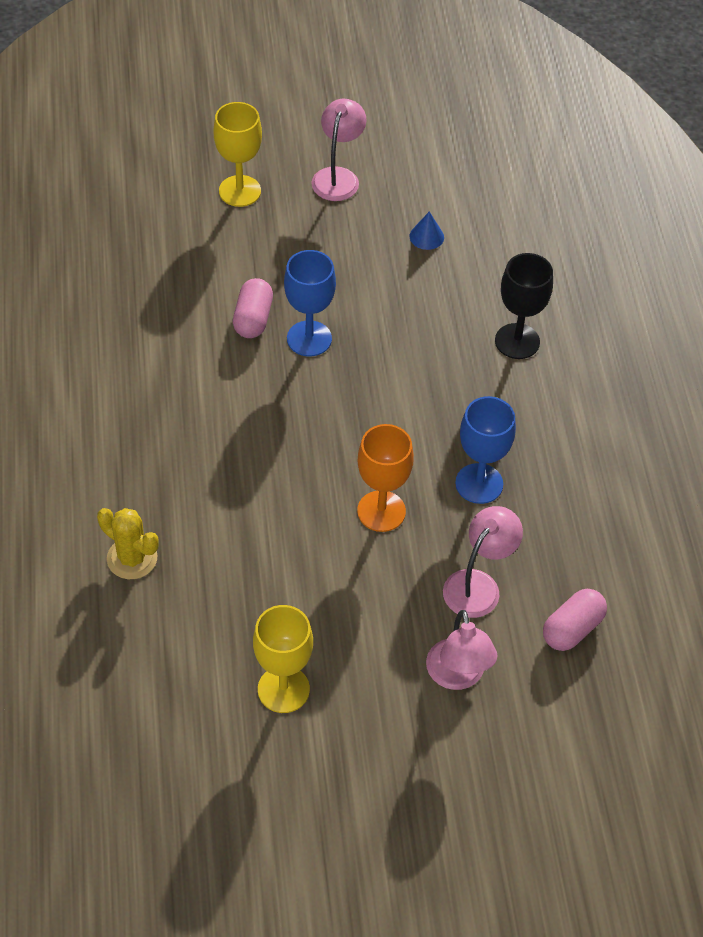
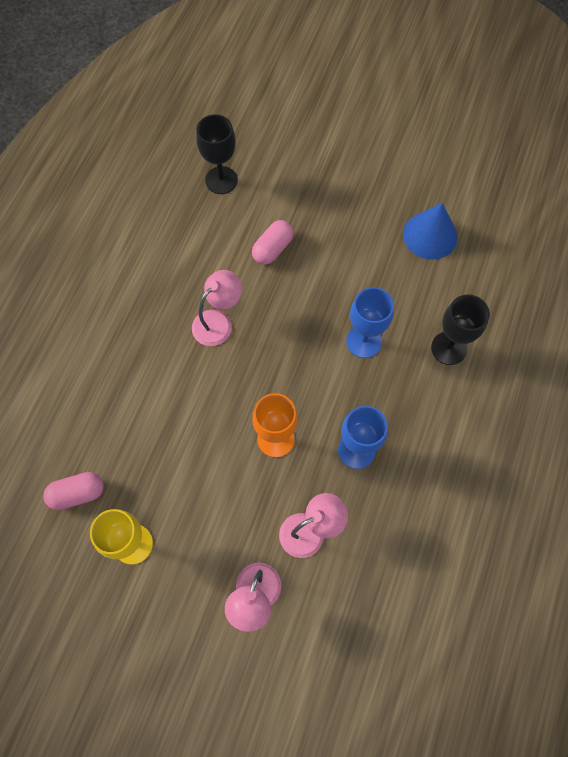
camera: 30 degrees right, 15 degrees up
yellow cactus [97,508,159,579] -> none
yellow goblet [214,102,262,207] -> none
blue goblet [284,250,336,356] -> blue goblet moved to [346,287,394,358]
pink lamp [311,99,367,201] -> pink lamp moved to [192,270,242,346]
blue cone [409,212,444,250] -> blue cone [403,203,458,260], size x2.01
pink capsule [543,589,607,651] -> pink capsule moved to [43,472,104,510]
none -> black goblet [196,114,238,194]

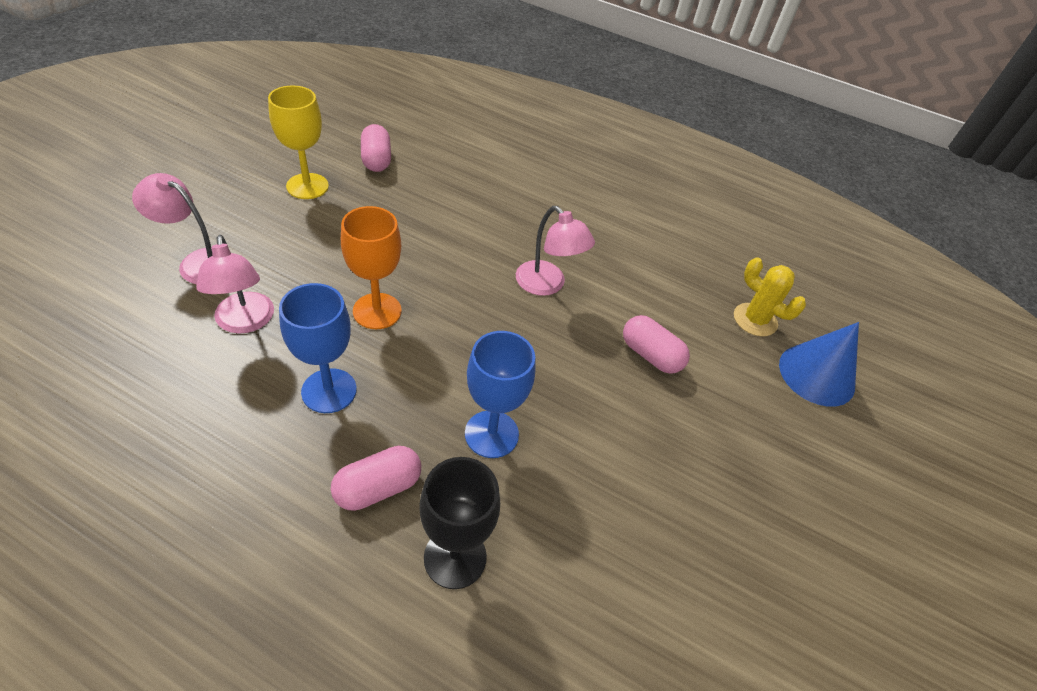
camera: 90 degrees right, 20 degrees down
black goblet [196,114,238,194] -> yellow cactus [734,257,806,336]
blue cone [403,203,458,260] -> blue cone moved to [779,322,859,407]
none -> pink capsule [331,446,421,511]

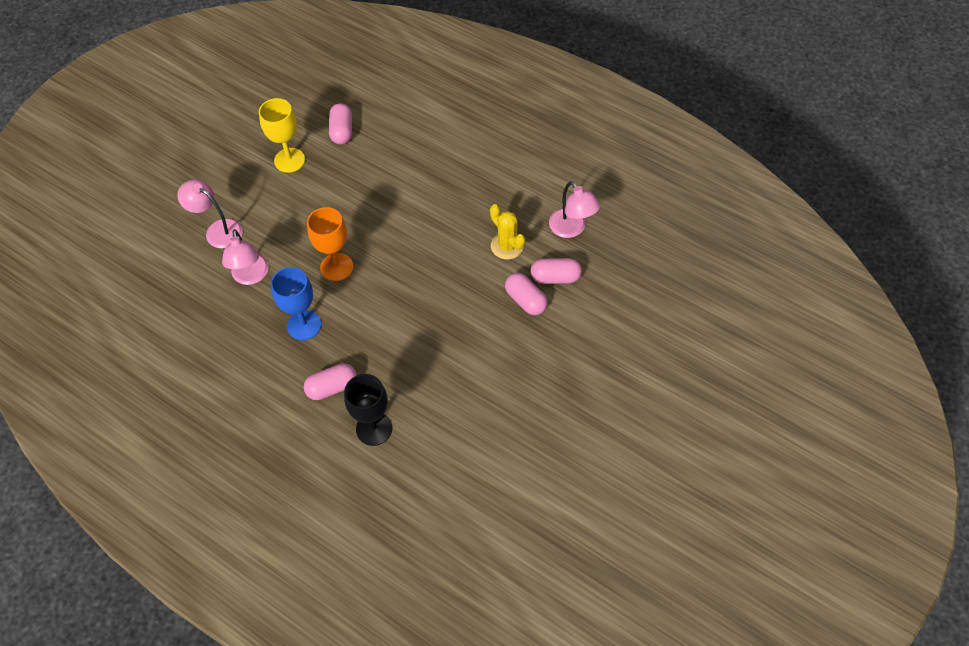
camera: 15 degrees right, 10 degrees up
blue goblet [465,331,536,458] -> none
pink lamp [516,206,595,296] -> pink lamp moved to [549,181,600,238]
yellow cactus [734,257,806,336] -> yellow cactus moved to [490,204,525,260]
blue cone [779,322,859,407] -> none
none -> pink capsule [530,258,582,284]

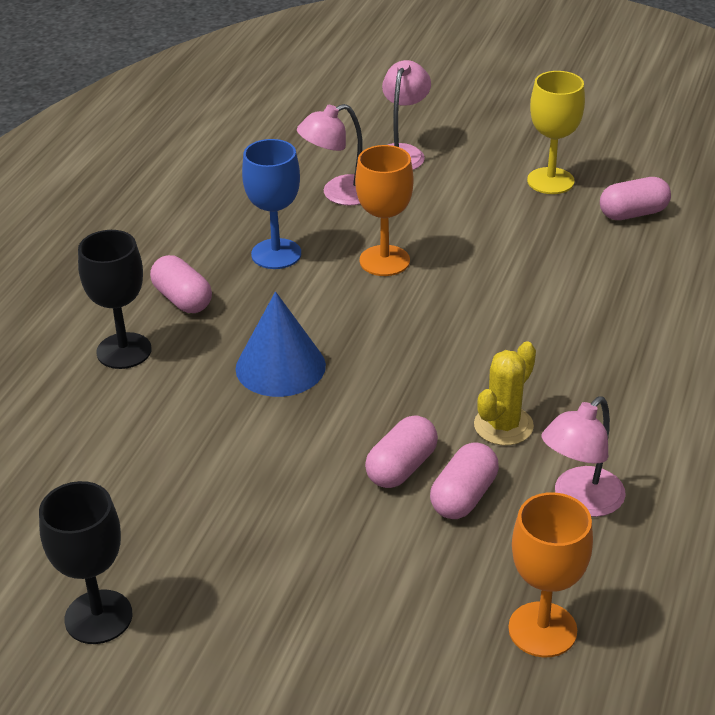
camera: 75 degrees right, 20 degrees down
pink capsule [530,258,582,284] -> pink capsule turned 45 degrees clockwise [430,442,499,519]
none -> black goblet [39,481,132,644]
none -> blue cone [235,292,326,397]
none -> orange goblet [508,492,593,657]

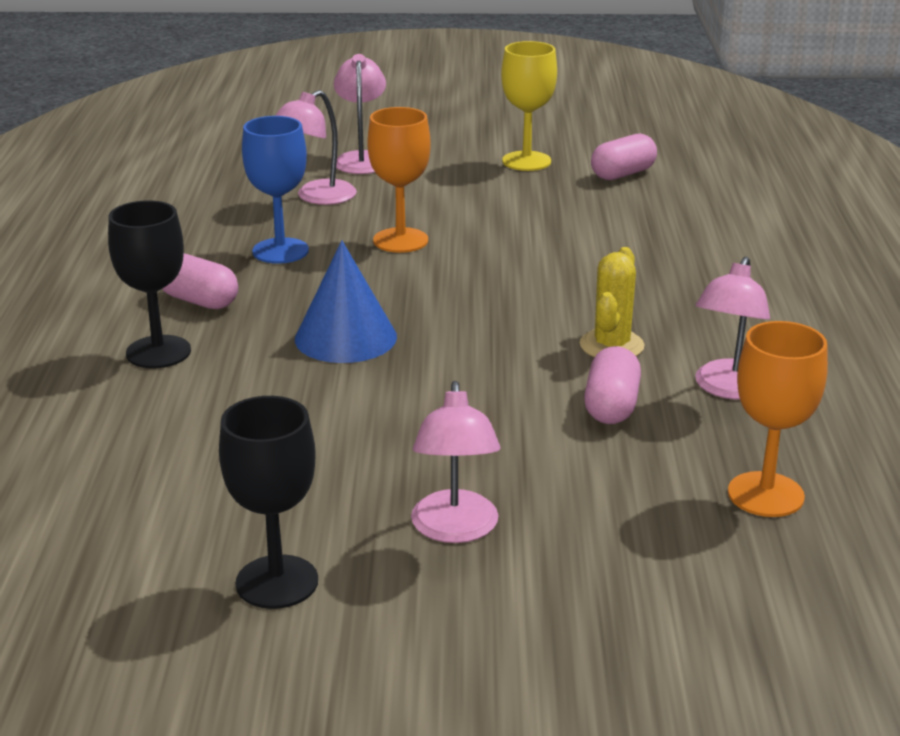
camera: 20 degrees left, 10 degrees down
pink capsule [365,416,438,488] -> none
none -> pink lamp [411,381,500,543]

